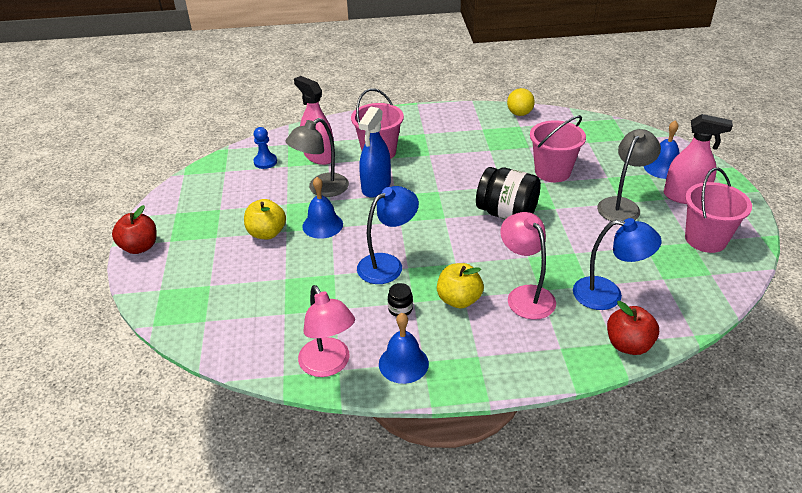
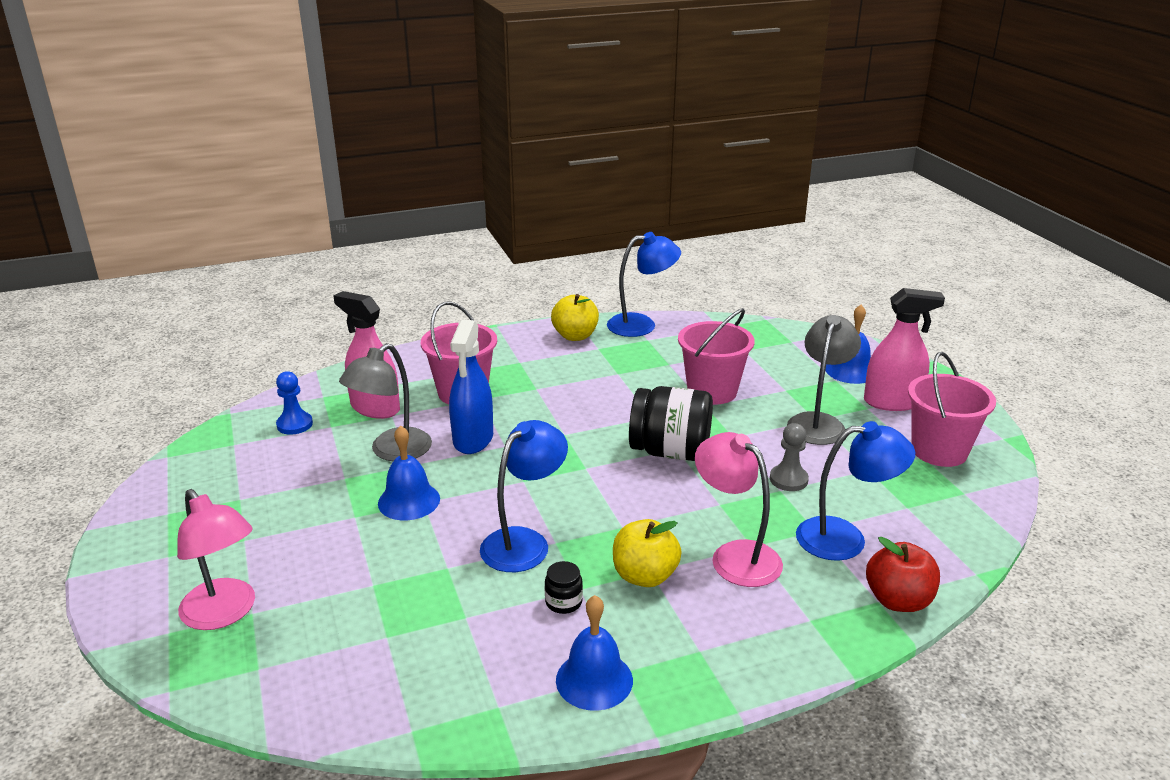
camera: 15 degrees left, 10 degrees down
red apple [112,205,157,254] -> none
yellow apple [244,199,286,239] -> yellow apple moved to [551,294,599,341]
pink lamp [298,285,355,377] -> pink lamp moved to [177,489,255,630]
yellow ball [507,88,535,116] -> blue lamp [607,232,681,337]
none -> grey pawn [770,423,809,491]

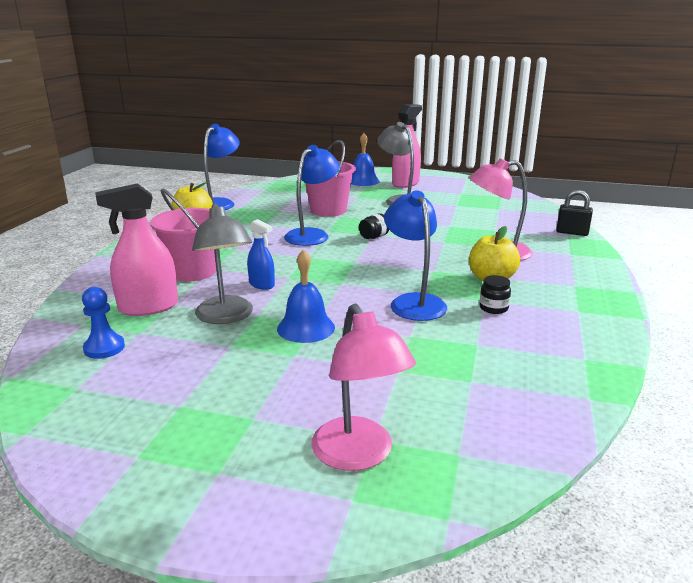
camera: 55 degrees left, 5 degrees down
pink lamp [177,489,255,630] -> pink lamp turned 75 degrees clockwise [311,304,416,471]
blue spray bottle [449,320,493,454] -> blue spray bottle [247,219,275,290], size x0.58
blue bell [556,595,633,711] -> none
black jar [629,386,713,461] -> black jar [359,213,389,239], size x0.44
grey pawn [770,423,809,491] -> none
blue lamp [796,421,915,561] -> blue lamp moved to [284,145,340,246]
red apple [866,537,940,612] -> black padlock [556,190,593,236]
pink bucket [908,352,996,467] -> none

